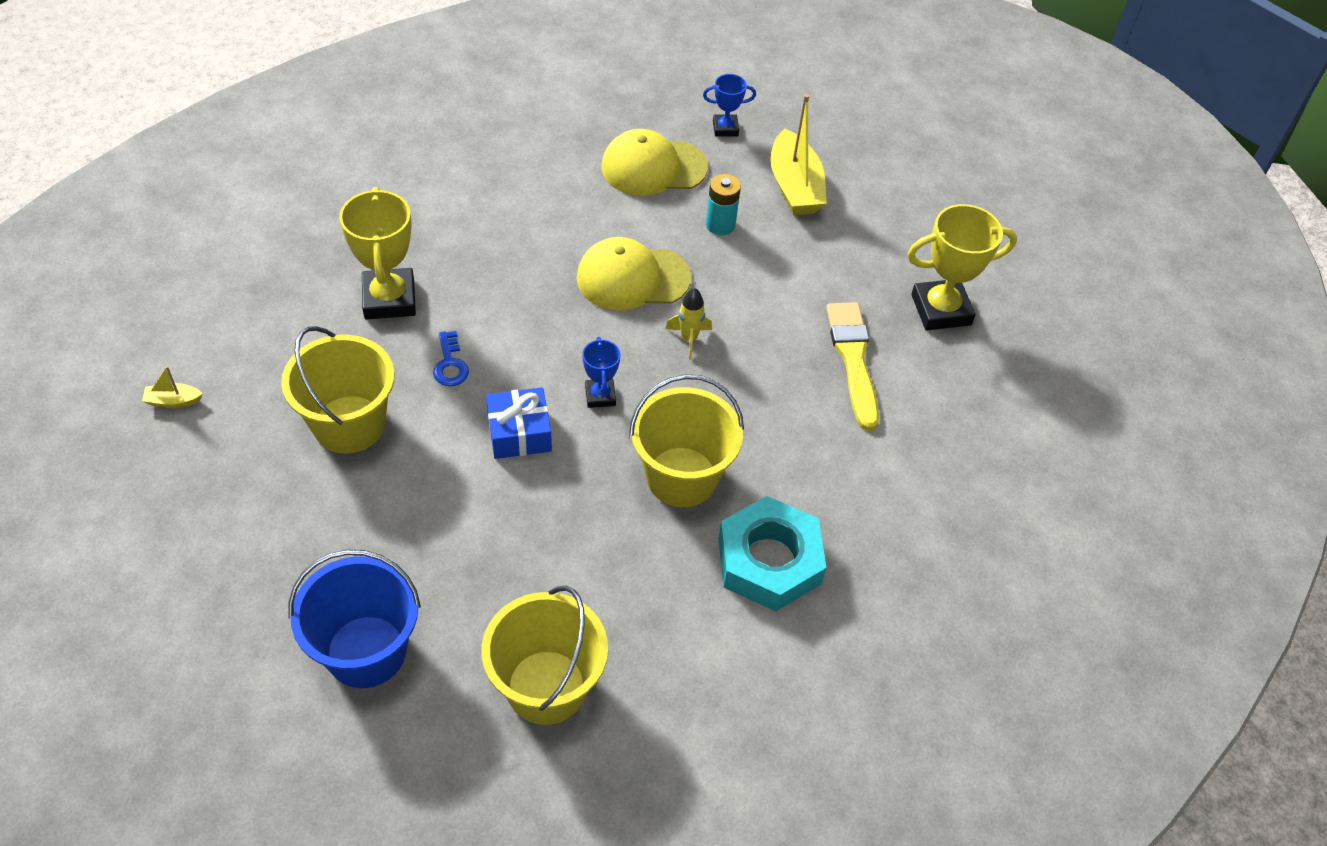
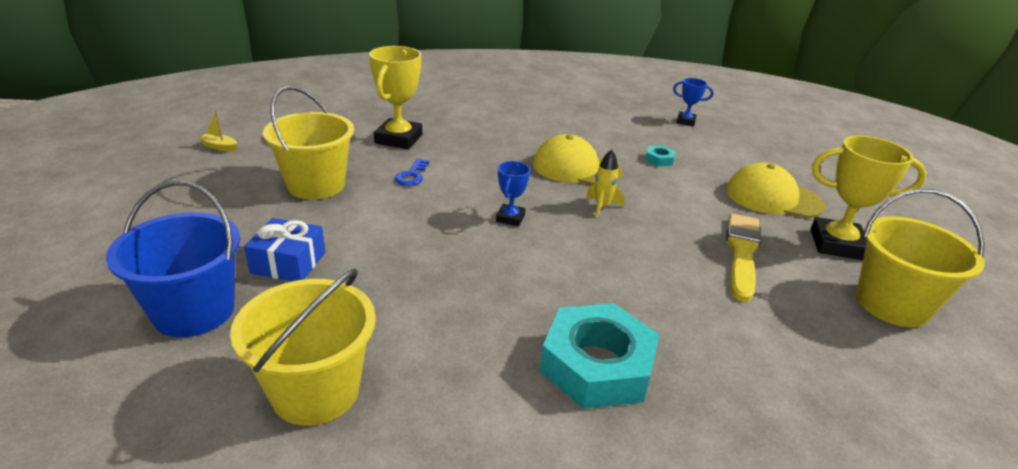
camera: 25 degrees right, 20 degrees down
blue gift [486,387,552,459] -> blue gift moved to [244,218,325,281]
yellow cap [601,129,708,196] -> yellow cap moved to [726,162,826,218]
yellow bucket [629,374,744,507] -> yellow bucket moved to [856,189,985,327]
turquoise battery [706,174,741,235] -> turquoise nut [645,145,675,167]
yellow boat [770,94,827,215] -> none

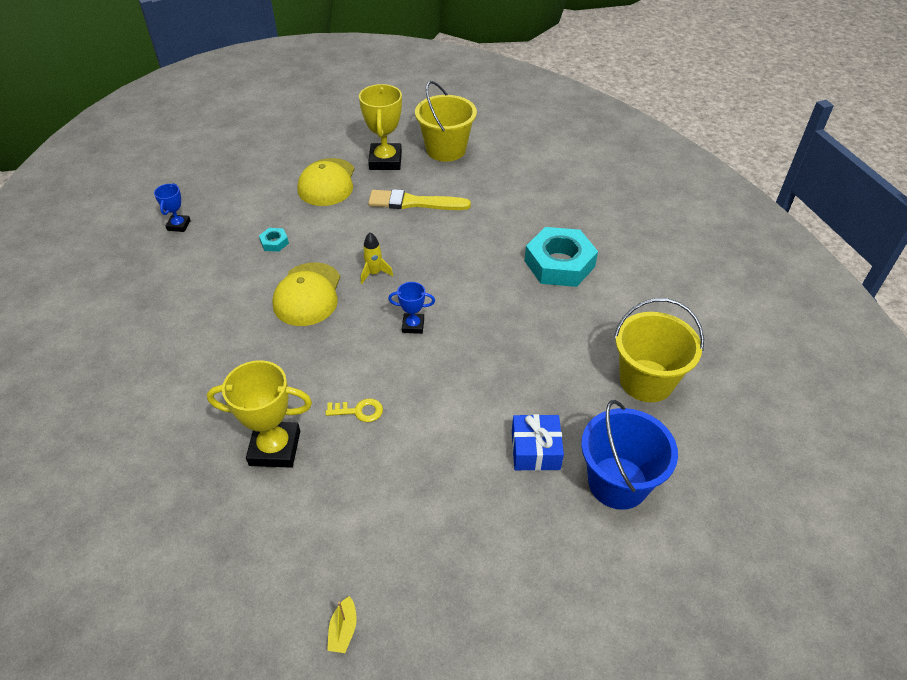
camera: 100 degrees left, 15 degrees up
yellow bucket [263,86,354,199] -> none
blue key [395,158,430,186] -> yellow key [326,398,383,422]

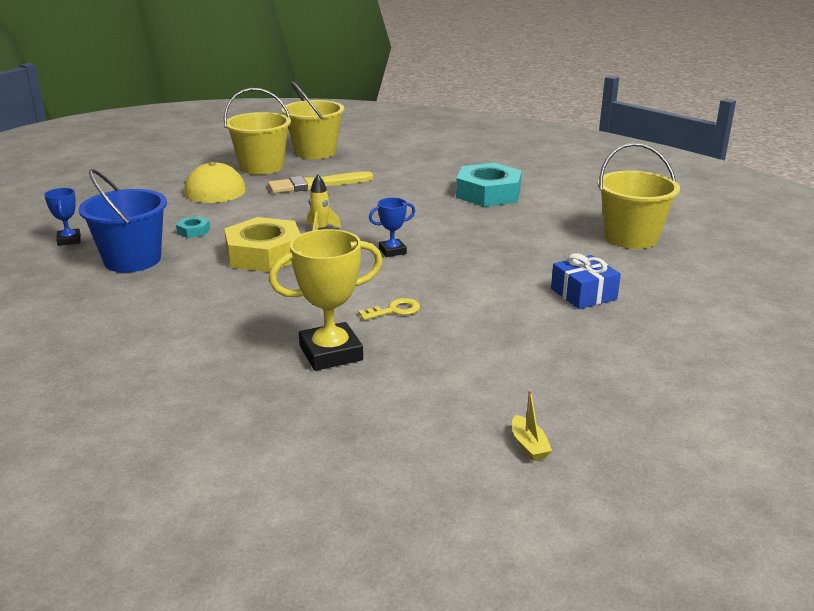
camera: 25 degrees left, 20 degrees down
yellow cap [272,262,340,326] -> yellow nut [224,217,300,272]
yellow trophy [359,84,402,170] -> yellow bucket [224,88,291,175]
blue bucket [581,400,678,510] -> blue bucket moved to [78,169,167,273]

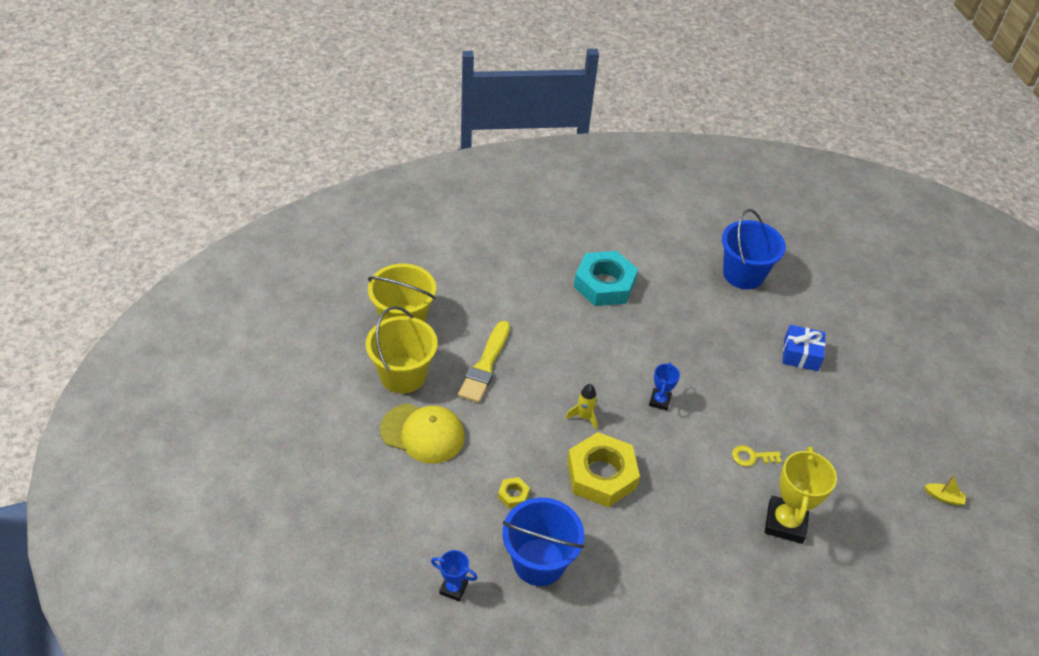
camera: 55 degrees left, 20 degrees up
turquoise nut [176,216,210,238] -> yellow nut [498,477,530,508]
yellow key [358,298,420,320] -> yellow key turned 105 degrees counterclockwise [732,445,782,467]
yellow bucket [598,143,680,249] -> blue bucket [722,209,786,289]

